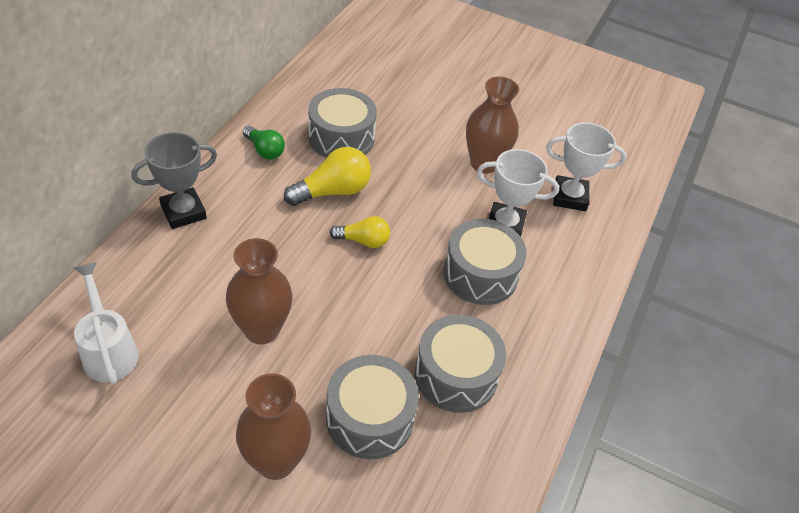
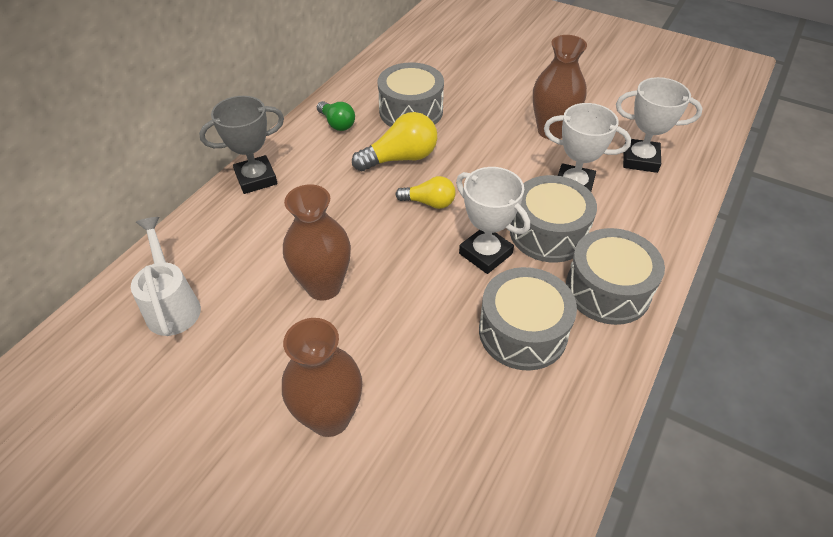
camera: 10 degrees right, 0 degrees up
grey drum [326,355,419,459] -> grey drum moved to [566,228,665,325]
none -> white trophy [456,167,530,274]

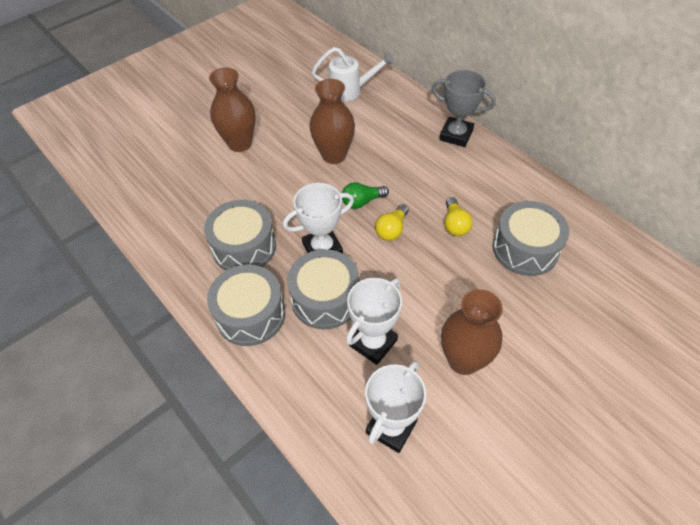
camera: 110 degrees right, 5 degrees up
grey trophy [199,96,284,194] -> grey trophy turned 60 degrees counterclockwise [432,70,496,147]
green light bulb [317,101,355,131] -> green light bulb moved to [342,182,389,209]
yellow light bulb [352,112,437,171] -> yellow light bulb [445,197,473,236], size x0.64

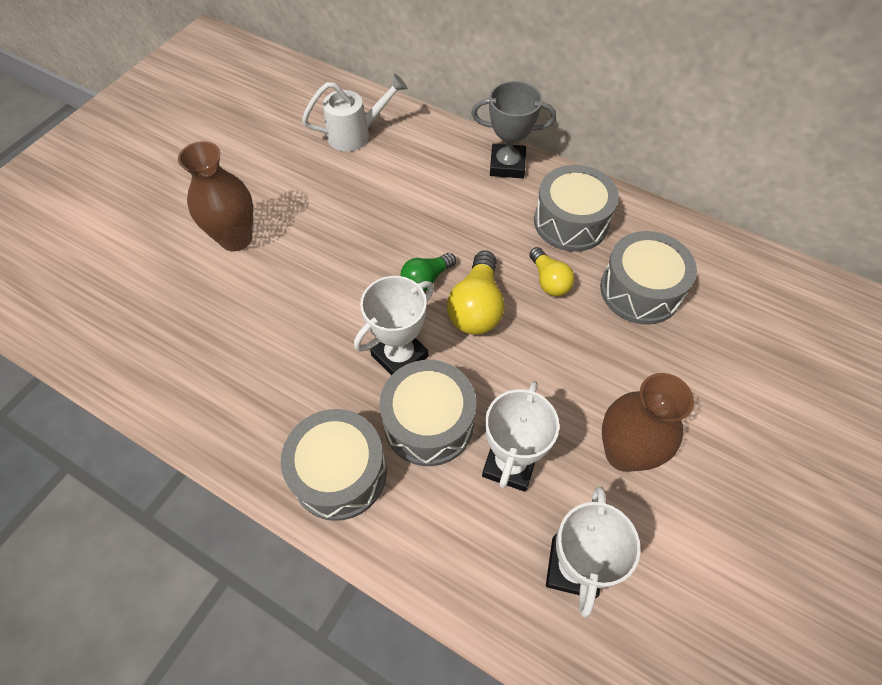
camera: 20 degrees left, 5 degrees up
grey drum [204,200,276,271] -> grey drum moved to [534,165,619,252]
brown vase [310,79,355,164] -> none
yellow light bulb [375,204,409,241] -> yellow light bulb [447,251,504,335], size x1.57

